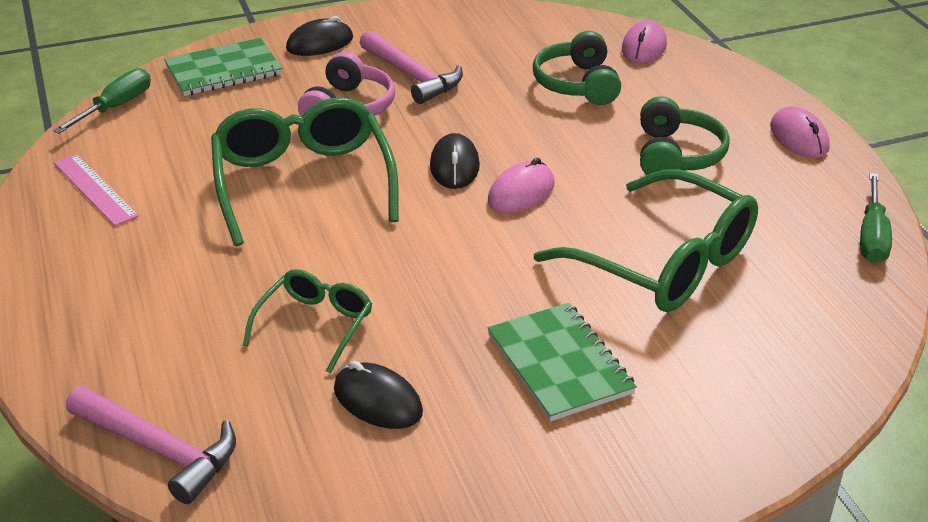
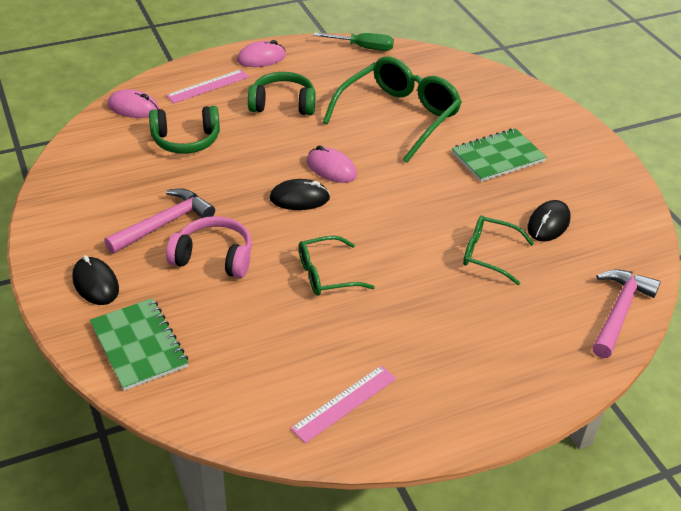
camera: 95 degrees left, 5 degrees up
green screwdriver [53,68,151,134] -> none
green glasses [211,98,399,246] -> green glasses [299,236,375,296], size x0.54
none -> pink ruler [166,69,249,103]

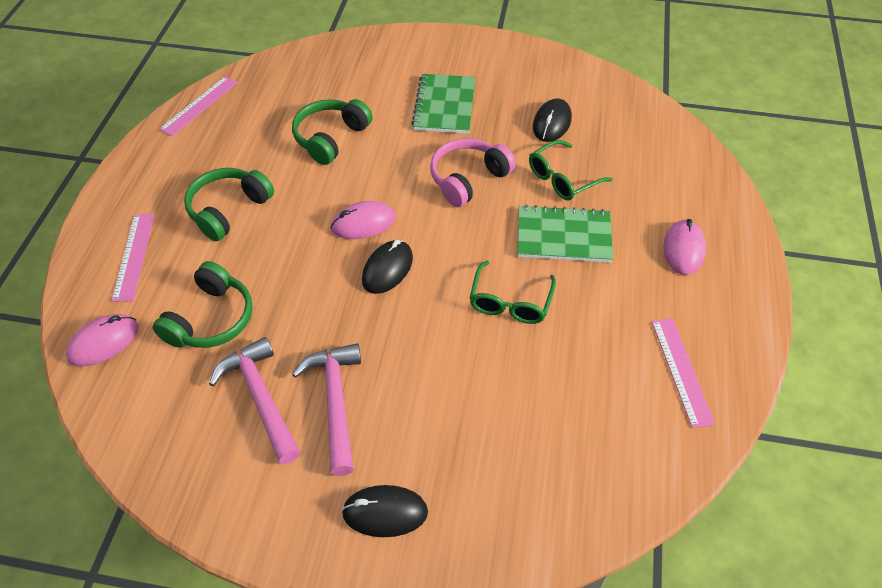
camera: 55 degrees left, 10 degrees up
green notebook [90,298,188,391] -> green notebook moved to [518,205,613,263]
pink headphones [166,216,252,278] -> pink headphones moved to [430,138,516,207]
pink mouse [237,40,286,67] -> pink mouse moved to [663,219,706,275]
green screwdriver [314,33,394,51] -> pink ruler [159,76,238,136]
green glasses [323,57,462,163] -> green headphones [292,99,373,165]
black mouse [527,200,570,241] -> black mouse turned 45 degrees clockwise [533,98,572,142]
pink hammer [592,269,661,358] -> pink hammer moved to [209,337,300,464]

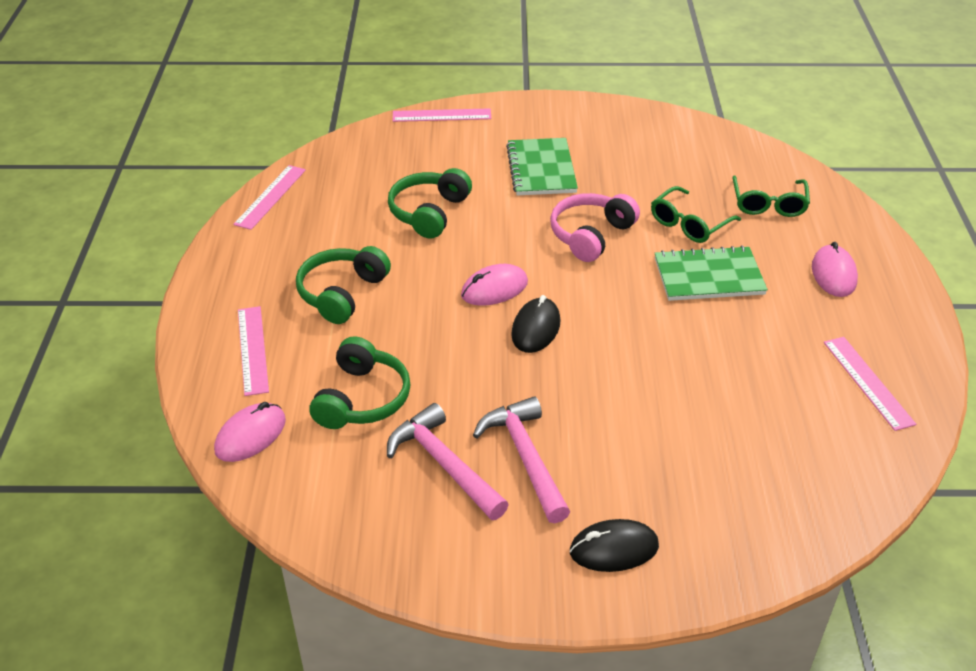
camera: 10 degrees left, 10 degrees down
green glasses [470,261,556,324] -> green glasses moved to [732,176,810,217]
black mouse [533,98,572,142] -> none
none -> pink ruler [393,108,491,122]

